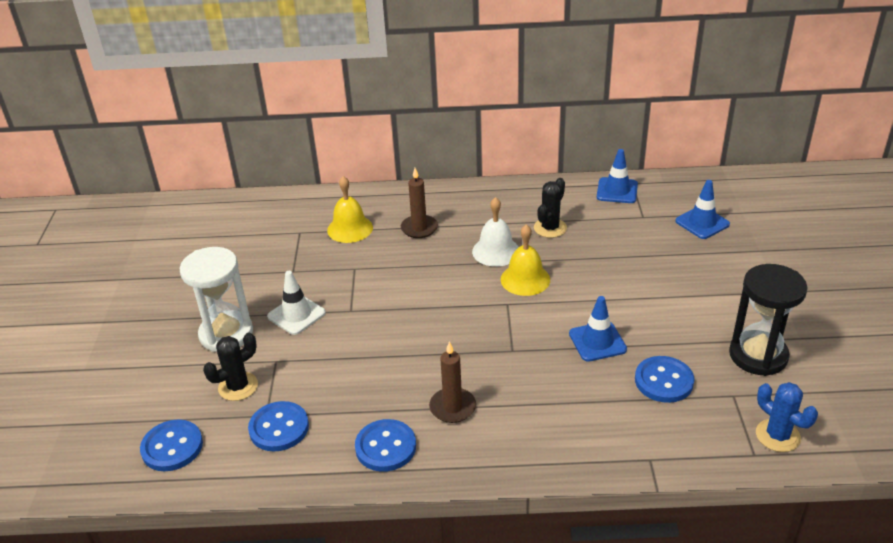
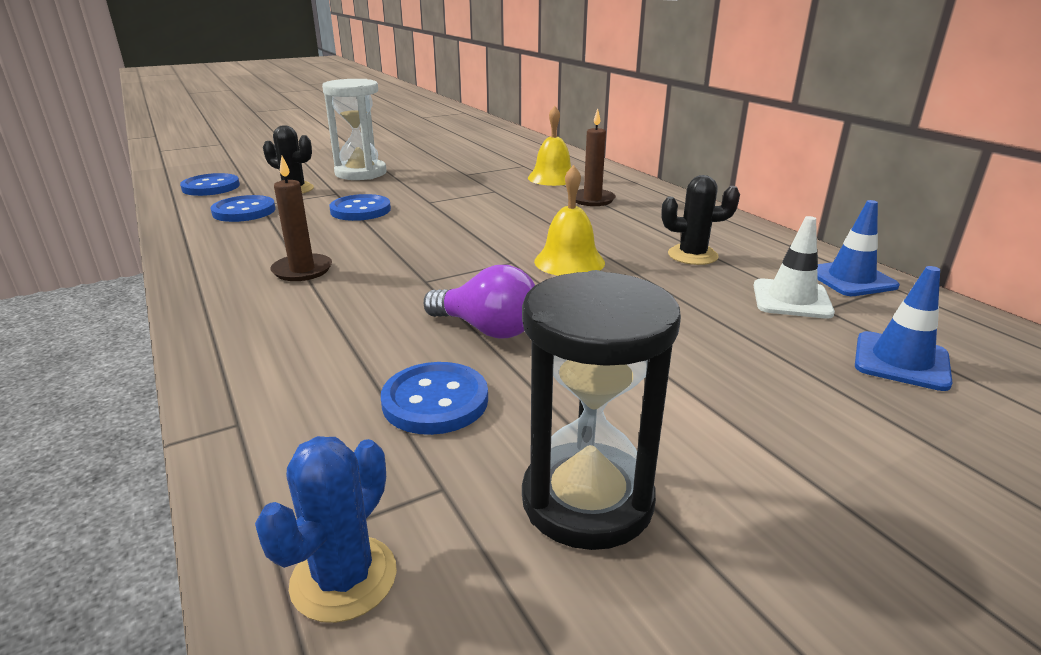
camera: 60 degrees right, 10 degrees down
white traffic cone [267,271,326,335] -> white traffic cone moved to [754,216,835,319]
blue button [355,419,416,472] -> blue button moved to [329,194,391,221]
white bell [472,197,519,266] -> none
blue traffic cone [569,296,627,362] -> purple light bulb [423,265,535,339]

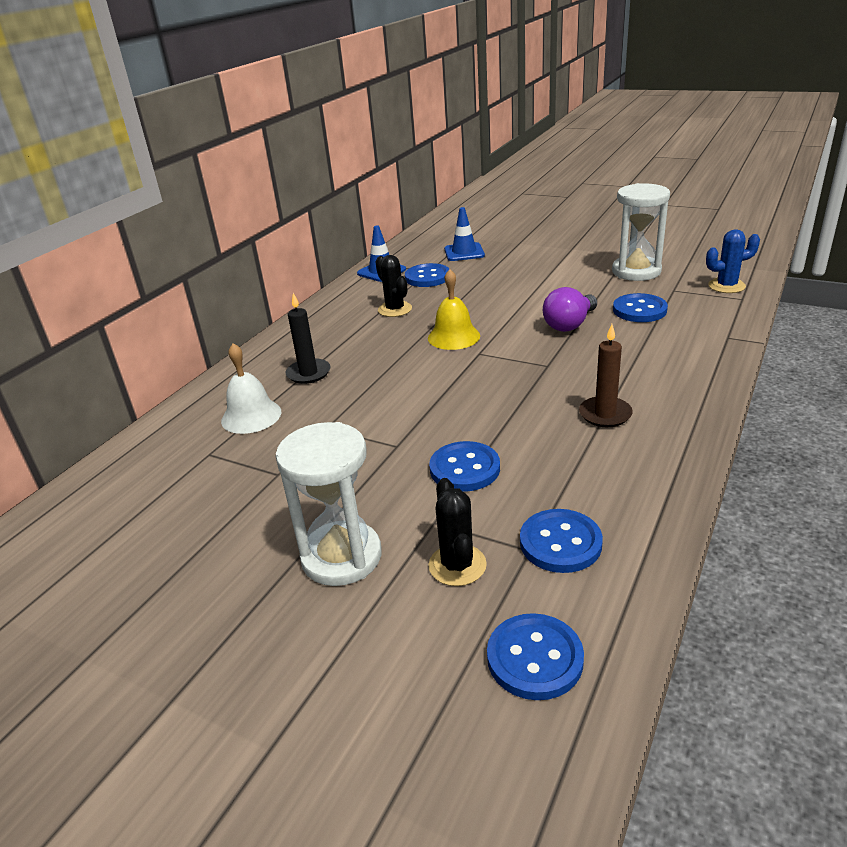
camera: 120 degrees left, 5 degrees up
purple light bulb [423,265,535,339] -> purple light bulb turned 135 degrees counterclockwise [543,287,597,332]
black hourglass [522,270,681,550] -> white hourglass [612,183,670,281]
yellow bell [528,106,571,186] -> white bell [221,343,281,434]
brown candle [576,109,616,206] -> black candle [285,293,331,384]
white traffic cone [754,216,835,319] -> blue button [405,263,449,287]

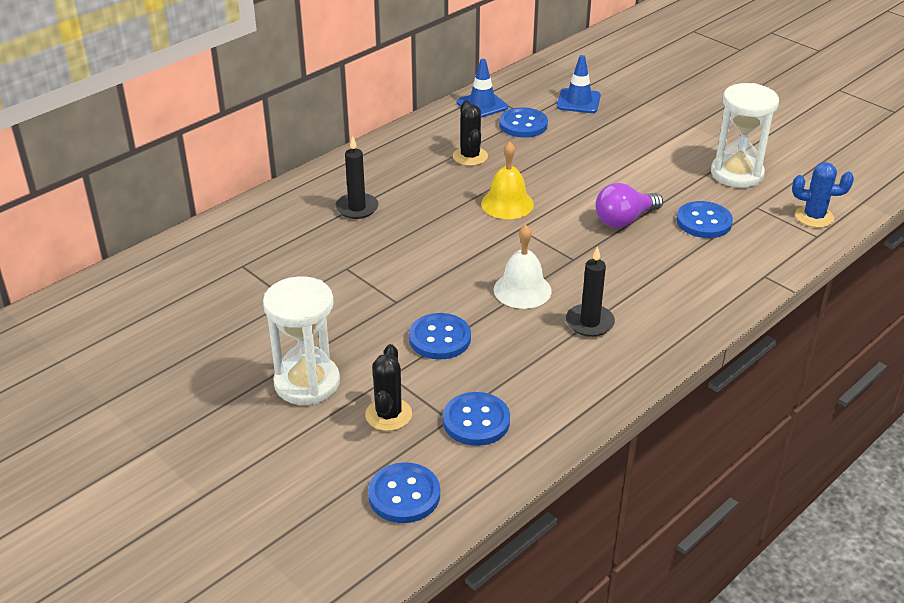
camera: 15 degrees right, 5 degrees up
white bell [221,343,281,434] -> white bell moved to [494,225,552,309]
brown candle [579,324,633,427] -> black candle [566,246,615,337]

